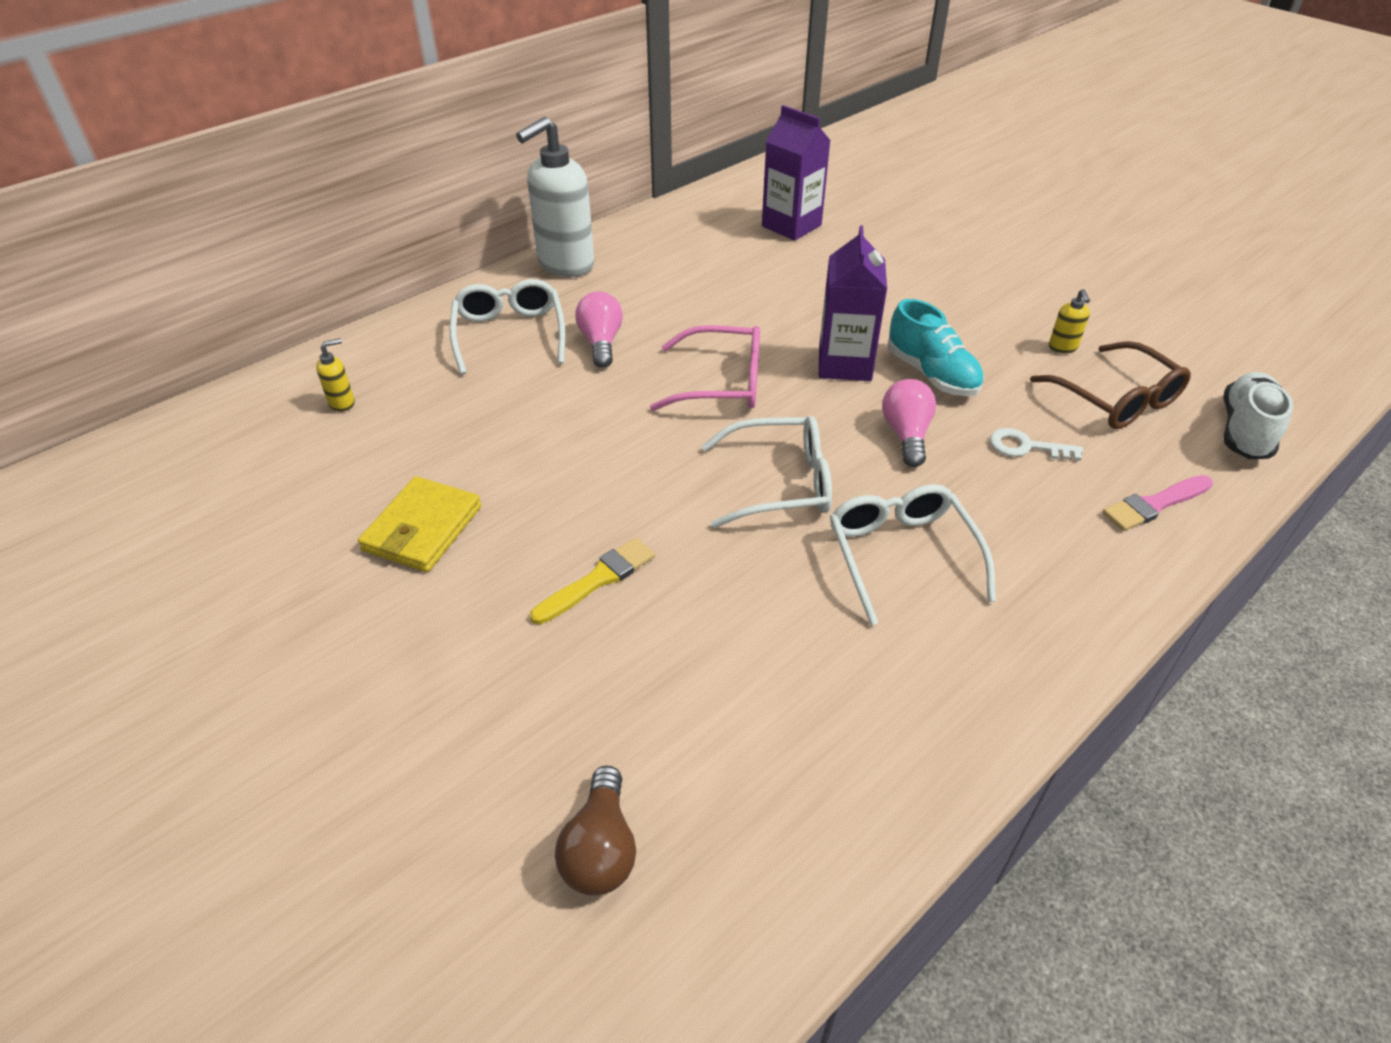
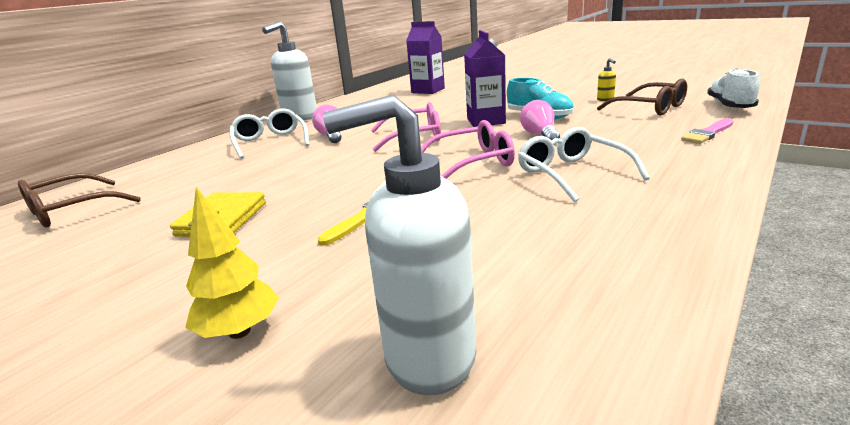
camera: 10 degrees left, 20 degrees down
yellow soap dispenser [316,338,355,412] -> none
brown light bulb [555,766,636,896] -> white soap dispenser [323,94,476,395]
white glasses [702,416,832,528] -> pink glasses [421,120,515,179]
white key [990,428,1083,461] -> none
none -> brown glasses [18,173,141,228]
none -> yellow tree [185,187,279,339]

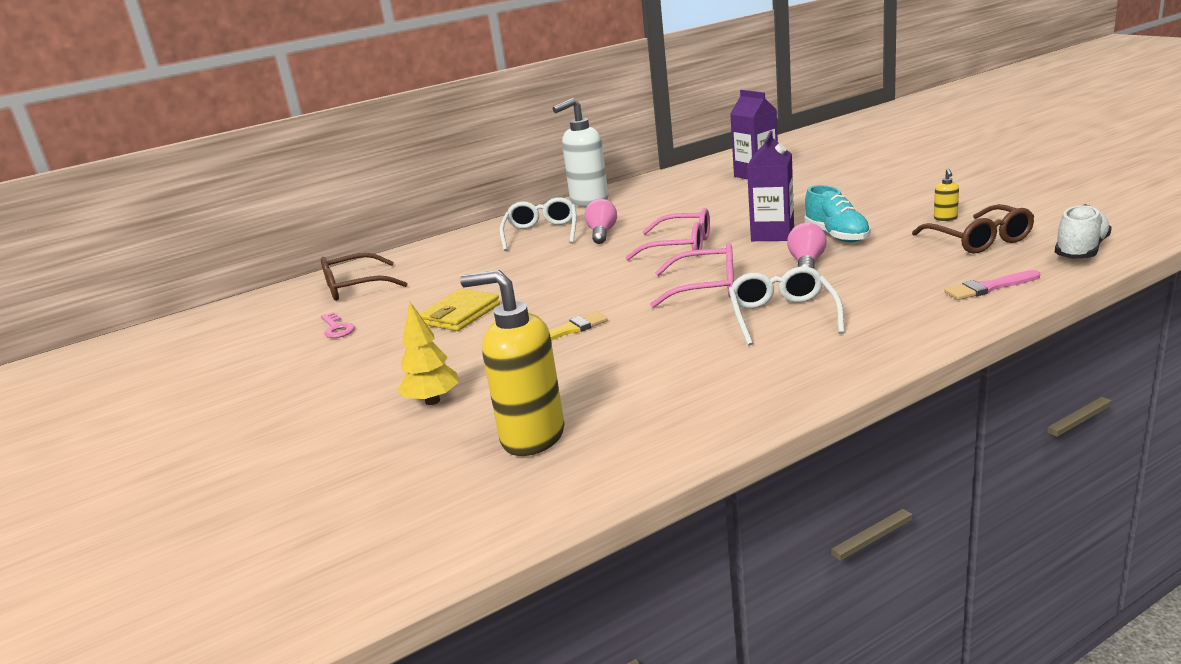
camera: 25 degrees right, 0 degrees up
white soap dispenser [323,94,476,395] -> yellow soap dispenser [460,270,565,456]
none -> pink key [321,312,355,338]

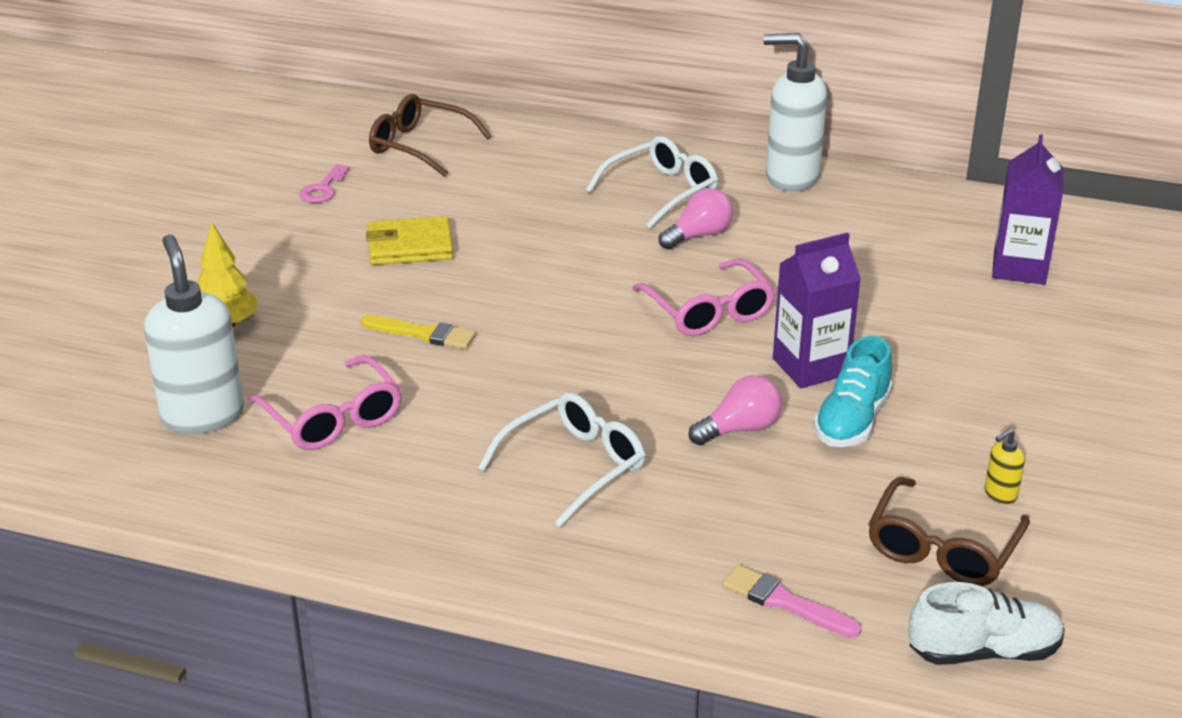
camera: 45 degrees right, 10 degrees up
yellow soap dispenser [460,270,565,456] -> white soap dispenser [144,234,244,434]
pink glasses [650,243,734,308] -> pink glasses moved to [249,355,402,450]

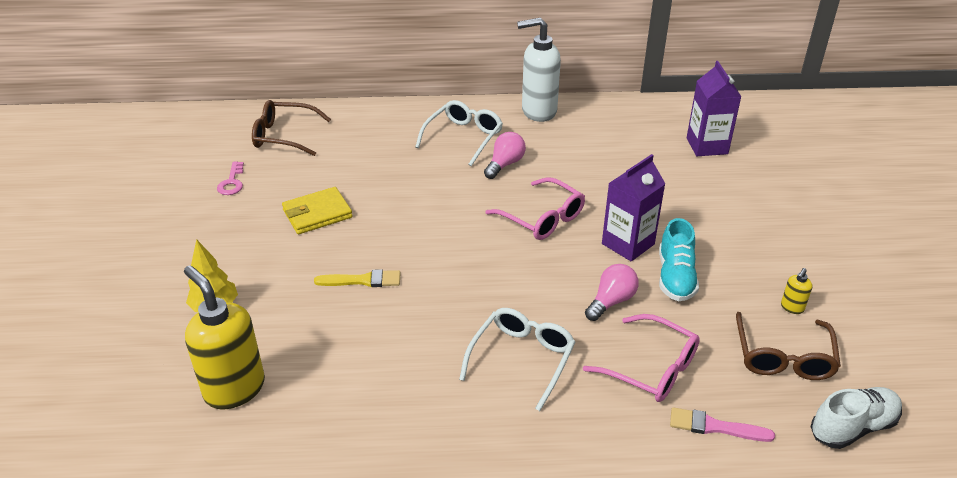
camera: 20 degrees left, 5 degrees up
white soap dispenser [144,234,244,434] -> yellow soap dispenser [184,265,265,410]
pink glasses [249,355,402,450] -> pink glasses moved to [583,314,700,402]

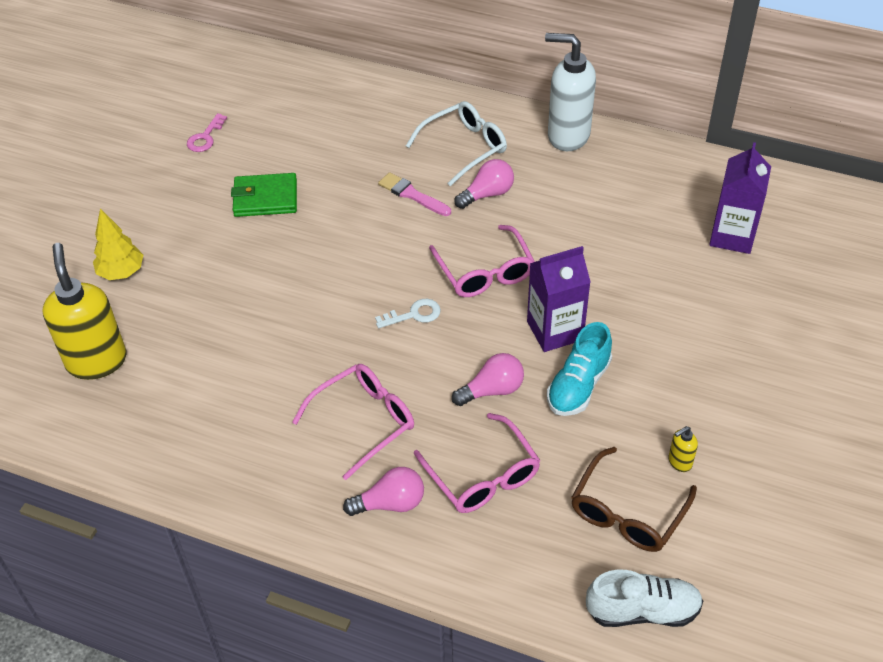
camera: 25 degrees right, 10 degrees up
brown glasses [252,100,331,156] -> none
yellow wallet [282,187,353,234] -> green wallet [231,173,297,217]
yellow brush [314,269,400,287] -> none
white glasses [459,308,575,411] -> pink glasses [292,364,414,480]
pink brush [670,407,775,442] -> pink brush moved to [378,172,451,216]
none -> pink light bulb [343,467,424,516]
none -> white key [375,299,441,328]

